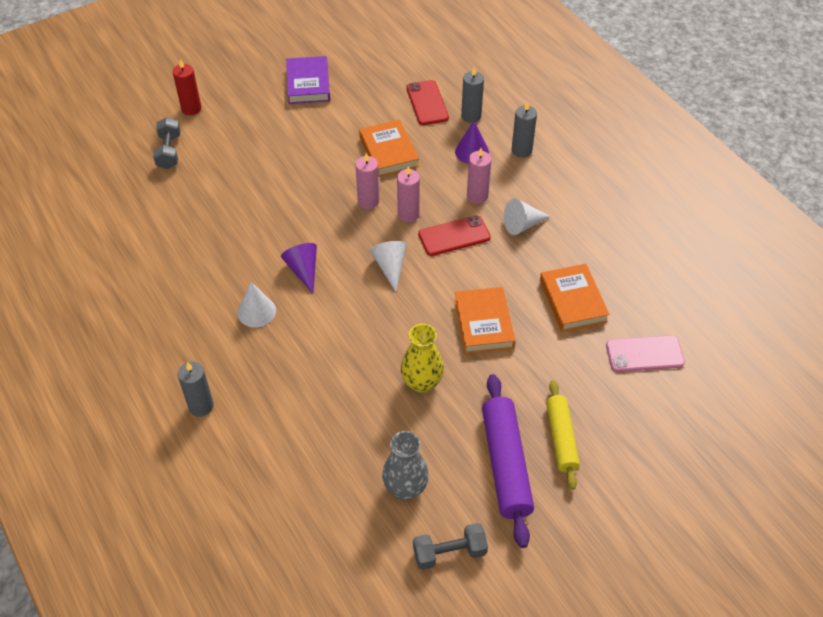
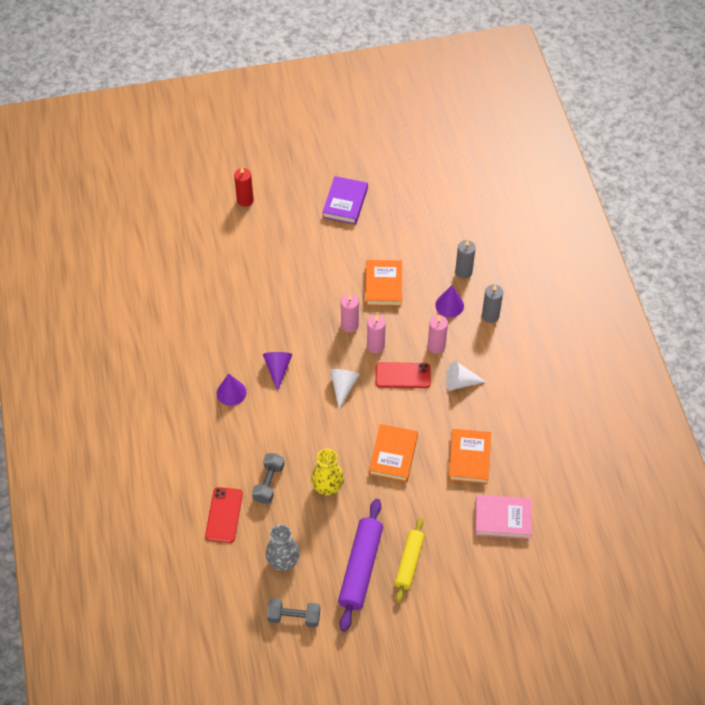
camera: 20 degrees right, 5 degrees up
grey dumbbell [153,117,180,169] -> grey dumbbell moved to [252,453,285,503]
grey candle [178,362,214,417] -> none
white cone [237,282,276,327] -> purple cone [217,373,246,406]
red phone [406,80,449,125] -> red phone moved to [205,487,243,543]
pink phone [606,335,685,372] -> pink book [475,495,532,539]

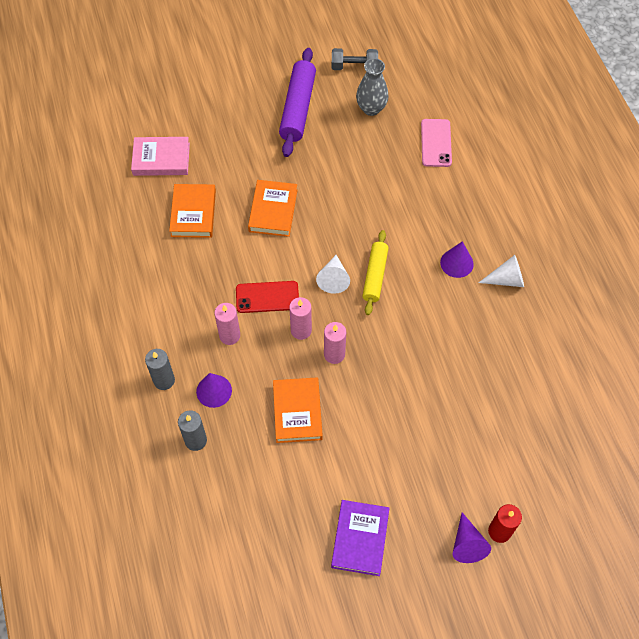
camera: 175 degrees right, 5 degrees up
red phone [205,487,243,543] -> pink phone [421,119,452,167]
grey dumbbell [252,453,285,503] -> none
purple cone [263,352,292,391] -> purple cone moved to [453,512,491,563]
yellow vase [311,449,344,496] -> none
yellow rolling pin [395,517,424,603] -> yellow rolling pin moved to [362,230,389,315]
white cone [446,361,486,390] -> white cone moved to [478,255,524,287]

